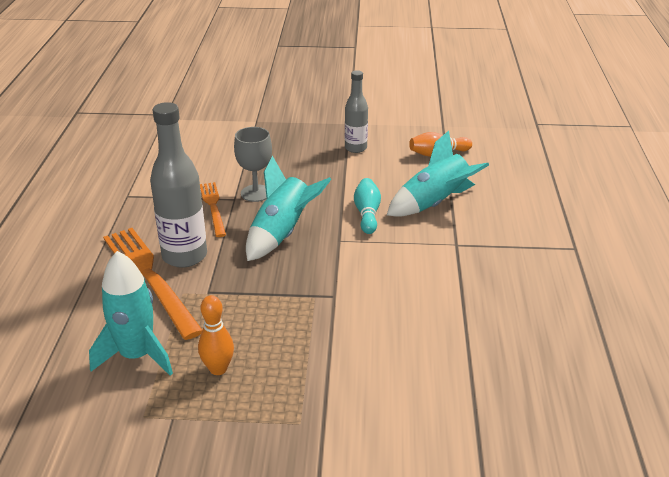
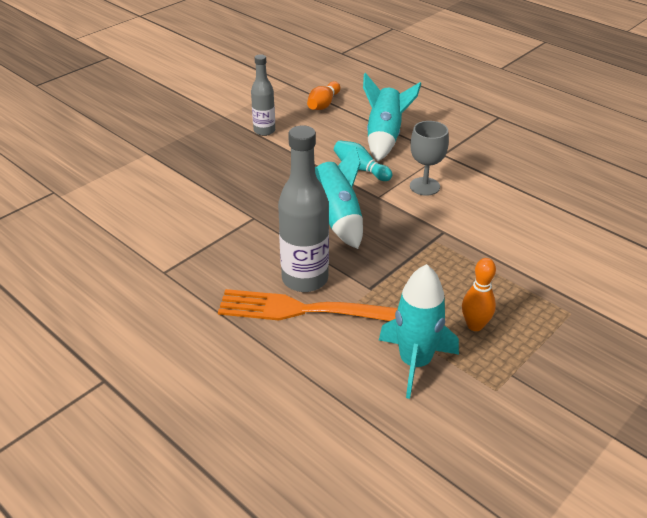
camera: 50 degrees left, 5 degrees up
orange fork [200,182,226,237] -> none
grey goblet [234,127,272,202] -> grey goblet moved to [410,121,449,196]

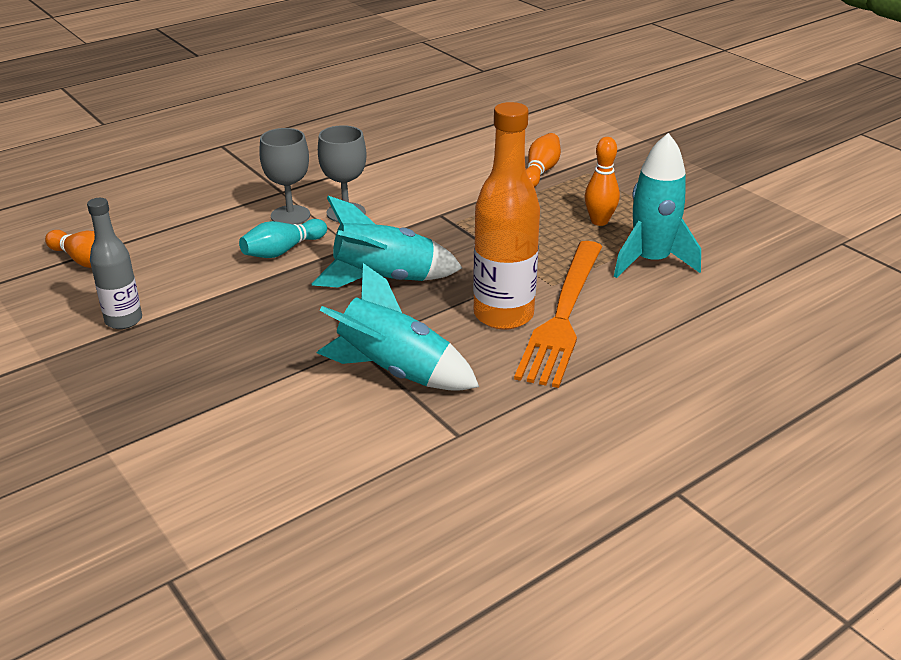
camera: 80 degrees left, 5 degrees down
grey bottle [278,125,329,292] -> orange bottle [473,102,540,330]
turquoise rocket [363,73,421,161] -> turquoise rocket moved to [316,263,479,391]
none -> grey goblet [259,128,310,225]
none -> orange bowling pin [526,133,561,187]

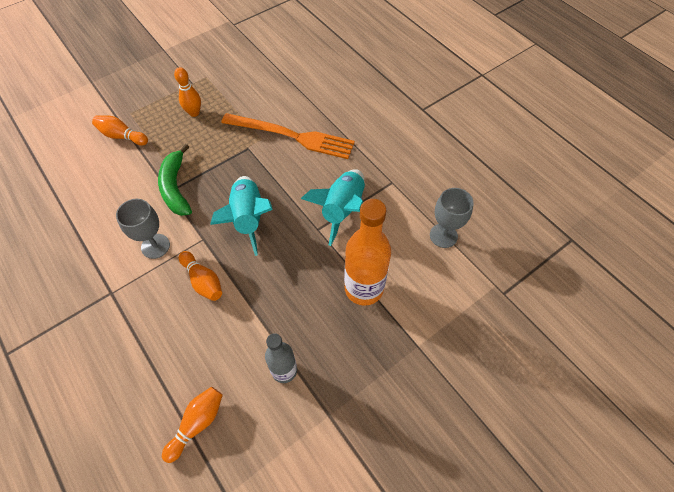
camera: 90 degrees left, 25 degrees up
turquoise bowling pin [239,219,327,258] -> orange bowling pin [179,251,222,301]
grey goblet [259,128,310,225] -> grey goblet moved to [430,188,474,248]
orange bottle [473,102,540,330] -> orange bottle moved to [344,199,391,306]
turquoise rocket [614,133,701,278] -> none
none -> green banana [158,144,192,216]

